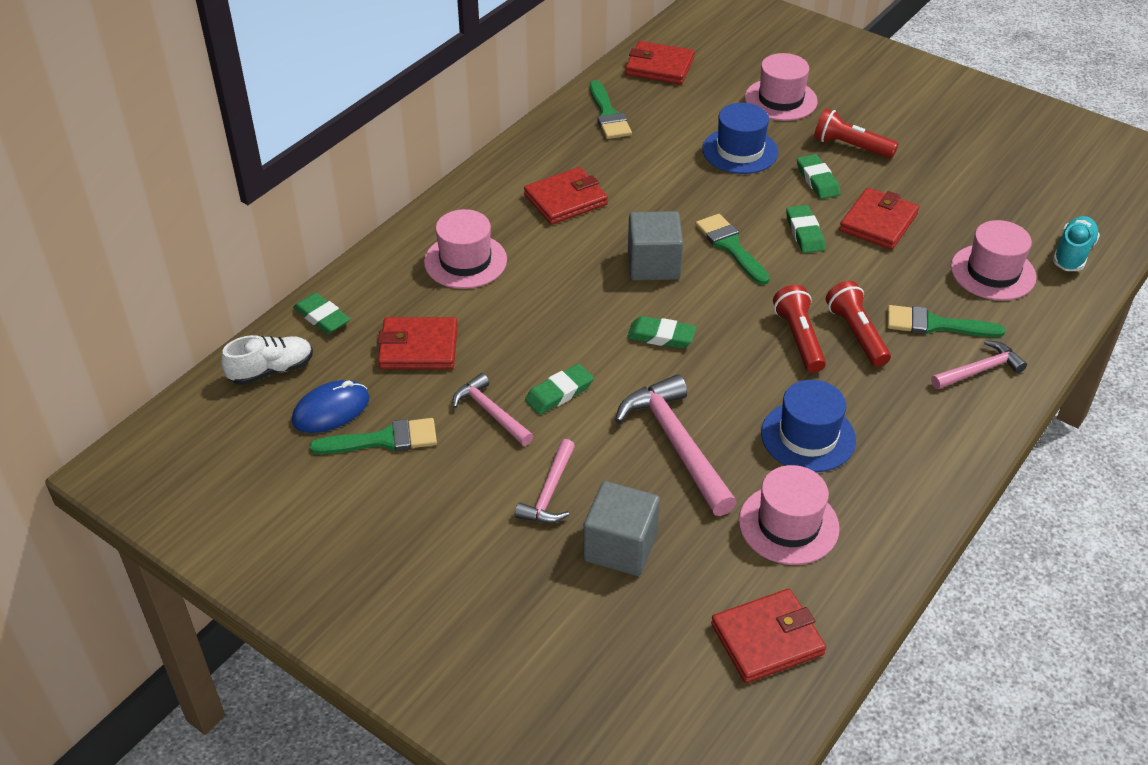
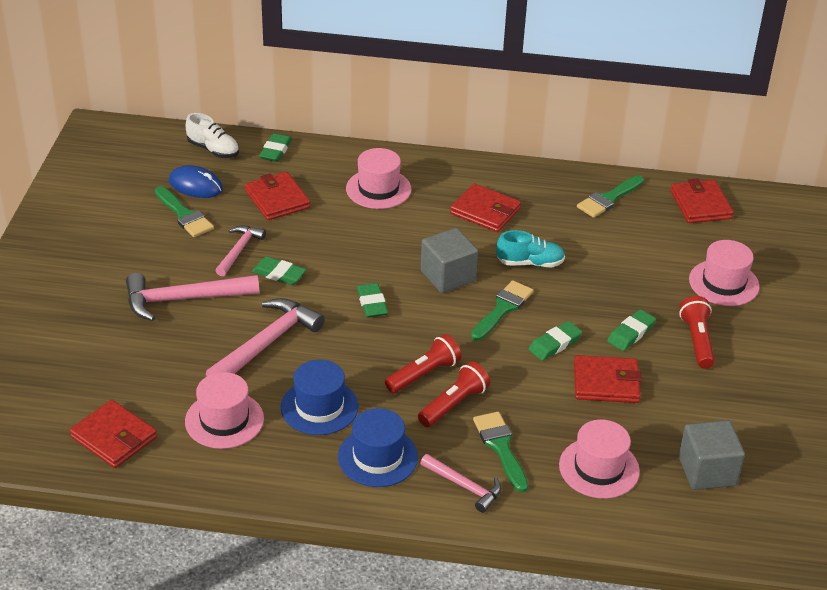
camera: 60 degrees right, 5 degrees down
pink hammer [515,439,575,523] -> pink hammer [126,273,259,321], size x1.69
grey cube [583,481,660,576] -> grey cube moved to [679,420,745,490]
blue hat [702,103,778,174] -> blue hat moved to [338,408,418,487]
turquoise shoe [1053,216,1100,271] -> turquoise shoe moved to [496,230,565,267]

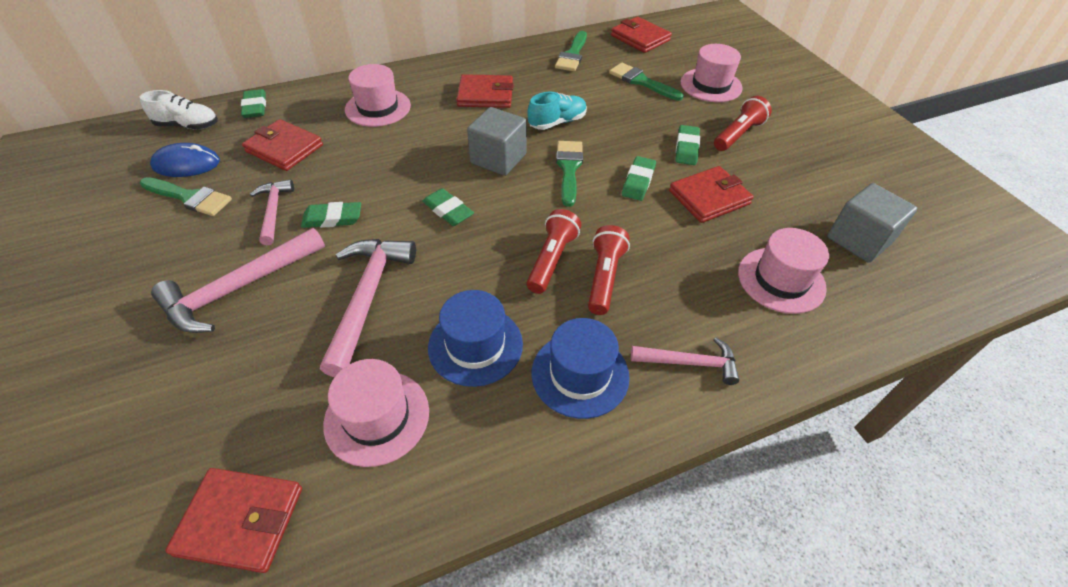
camera: 30 degrees left, 10 degrees up
green brush [473,412,528,493] -> green brush moved to [609,63,684,101]
red flashlight [679,296,715,369] -> red flashlight turned 75 degrees clockwise [714,96,772,151]

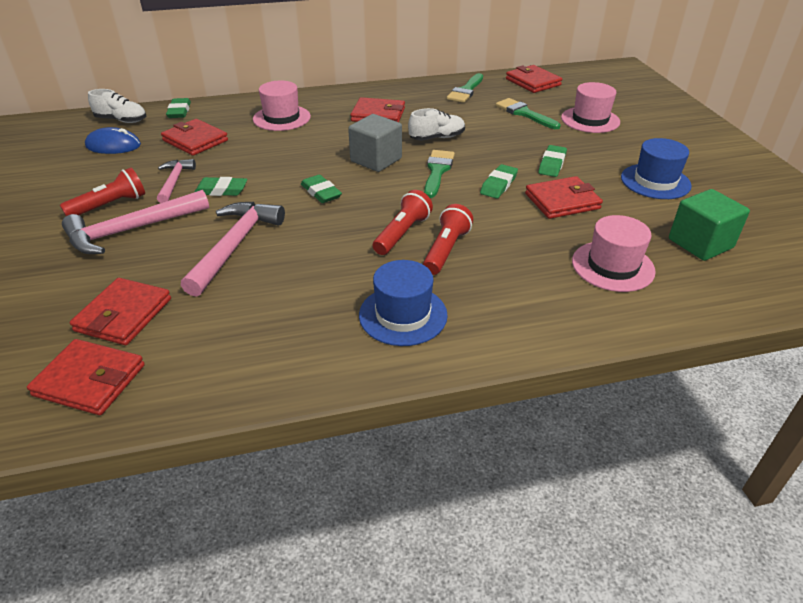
camera: 10 degrees right, 10 degrees down
green brush [140,177,232,216] -> none
pink hat [323,359,429,467] -> none
blue hat [428,290,523,387] -> blue hat moved to [621,138,692,199]
turquoise shoe [527,92,587,130] -> white shoe [408,108,465,141]
pink hammer [631,337,739,385] -> none
red flashlight [714,96,772,151] -> red flashlight moved to [60,168,145,216]
grey cube [827,183,917,263] -> green cube [669,189,750,261]
none -> red wallet [70,278,171,345]

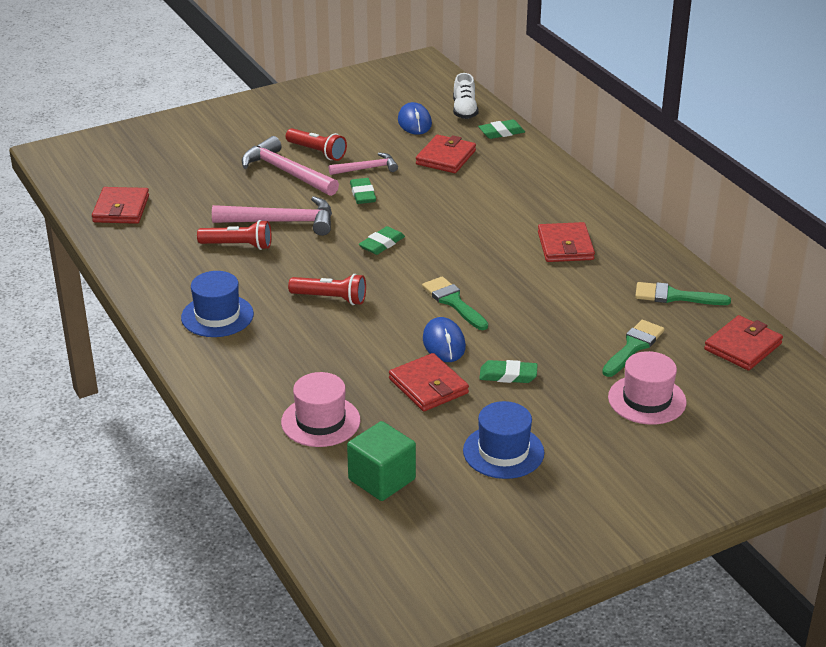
camera: 75 degrees right, 5 degrees down
red wallet [70,278,171,345] -> none
pink hat [253,81,311,131] -> none
grey cube [348,114,402,172] -> none
white shoe [408,108,465,141] -> none
red flashlight [423,204,473,275] -> red flashlight moved to [197,220,271,250]
green brush [424,150,455,198] -> green brush turned 120 degrees counterclockwise [422,277,488,330]
green eraser [480,164,518,199] -> blue mouse [423,317,466,362]

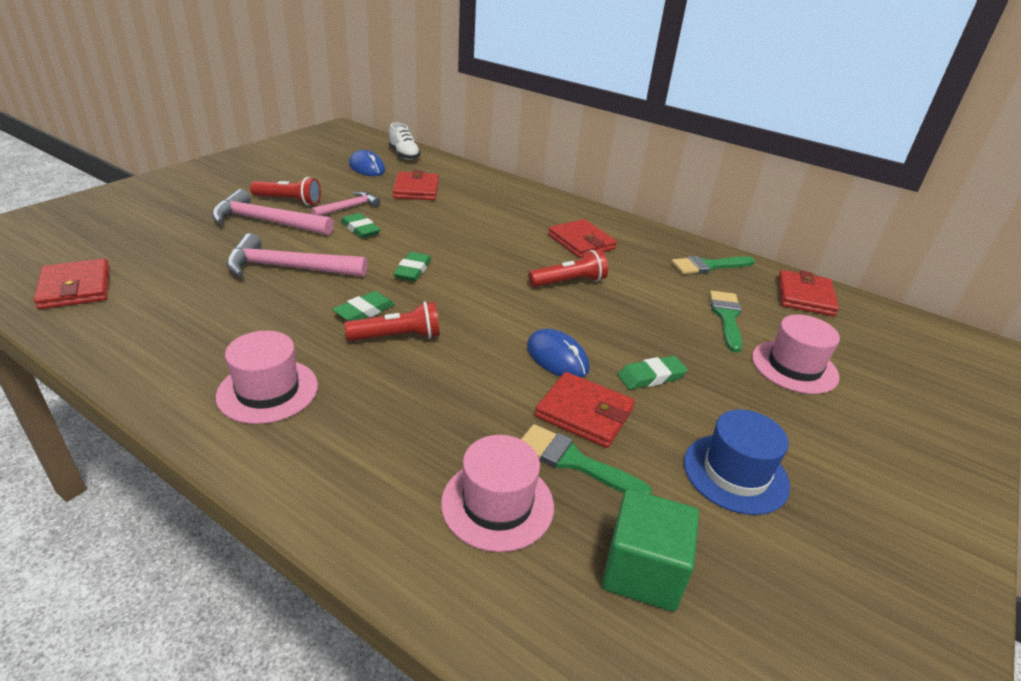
camera: 30 degrees left, 0 degrees up
blue hat [181,271,254,337] -> pink hat [216,331,318,424]
red flashlight [197,220,271,250] -> red flashlight moved to [528,250,608,287]
pink hammer [212,196,332,236] -> pink hammer turned 150 degrees counterclockwise [227,233,367,277]
green brush [422,277,488,330] -> green brush moved to [521,424,652,495]
green eraser [478,120,525,139] -> green eraser moved to [332,291,395,321]

